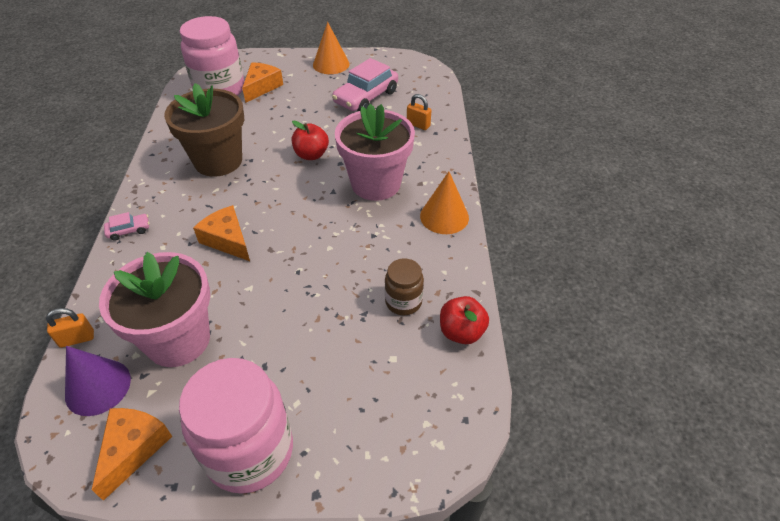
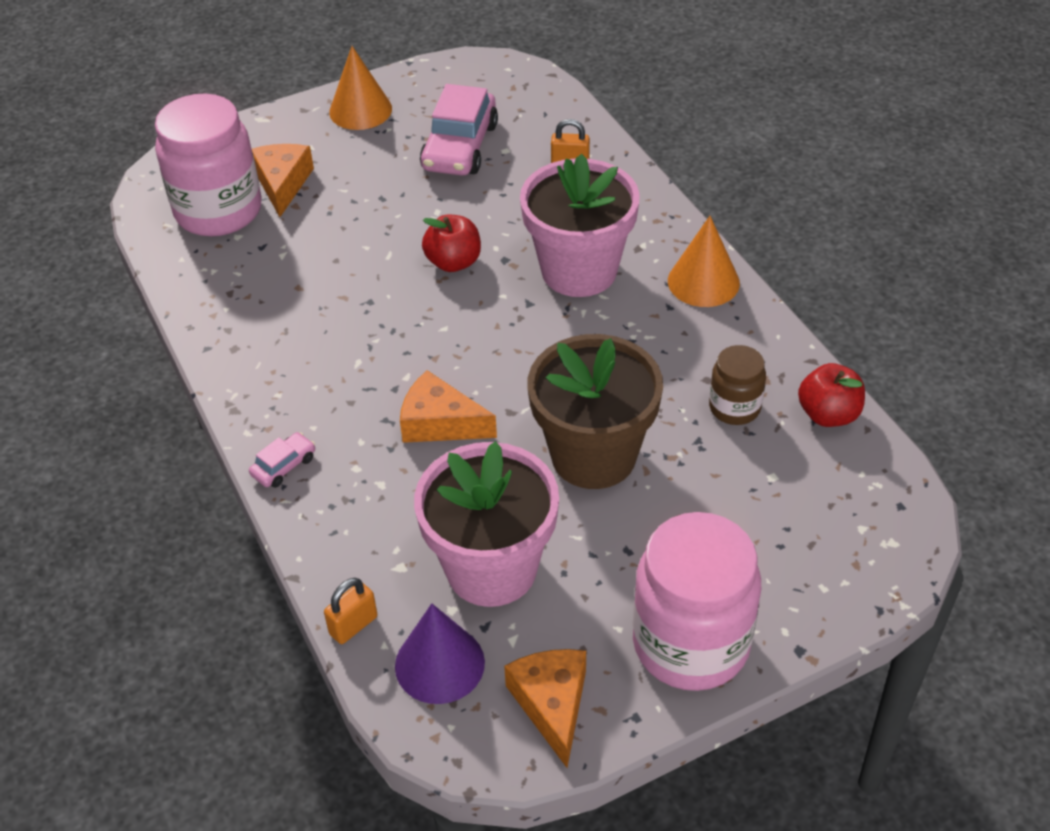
camera: 25 degrees left, 0 degrees up
brown flower pot [164,83,244,177] -> brown flower pot moved to [527,334,663,489]

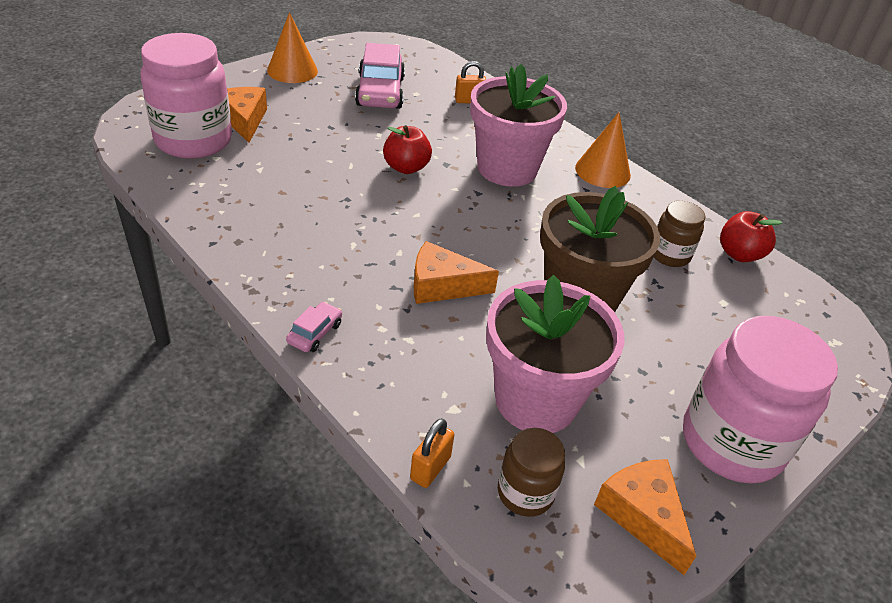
camera: 20 degrees left, 5 degrees down
purple cone [395,603,485,704] -> brown jar [498,428,565,517]

